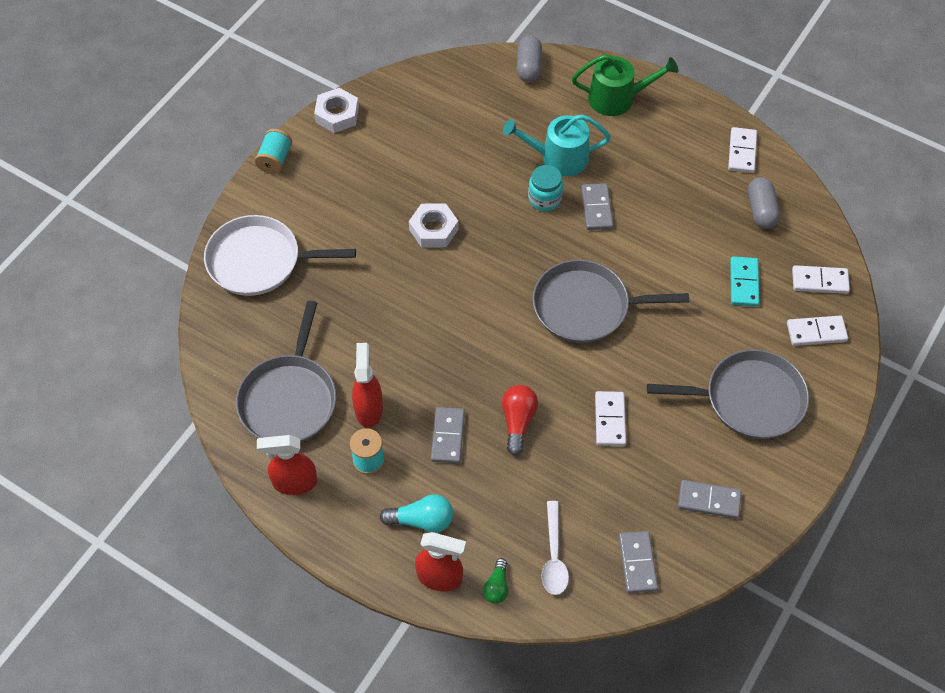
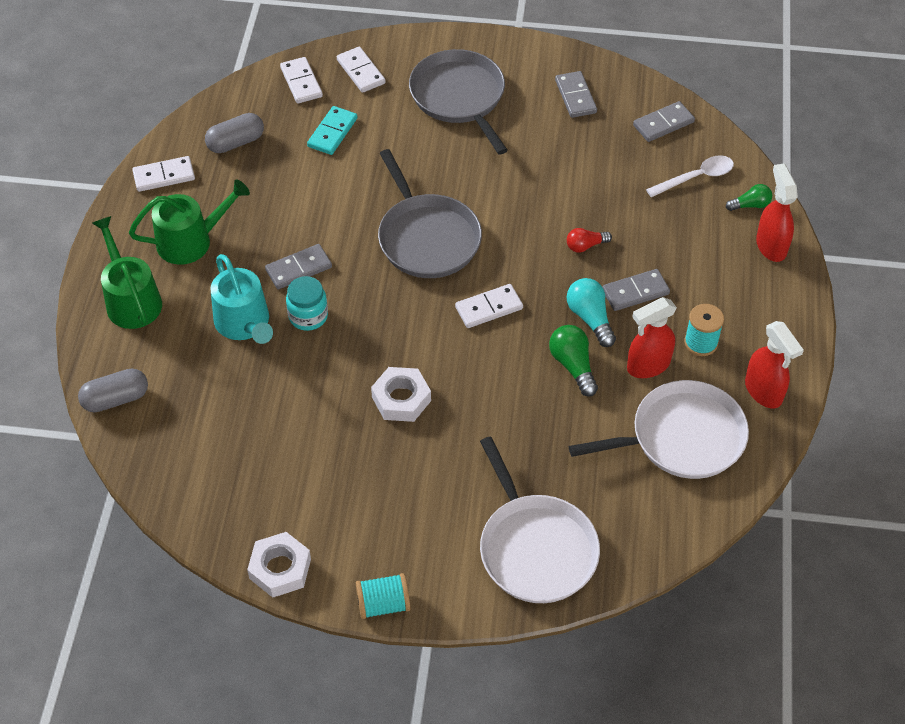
camera: 115 degrees left, 5 degrees down
grey pan [236,301,336,443] -> white pan [569,380,749,479]
turquoise light bulb [379,494,453,533] -> turquoise light bulb moved to [567,278,616,347]
red light bulb [502,385,538,456] -> red light bulb [567,228,612,253], size x0.66
white domino [595,391,626,446] -> white domino moved to [455,284,523,328]
turquoise domino [730,256,760,307] -> turquoise domino turned 45 degrees counterclockwise [307,106,358,155]
none -> green watering can [129,179,250,264]
none -> green light bulb [549,325,598,397]

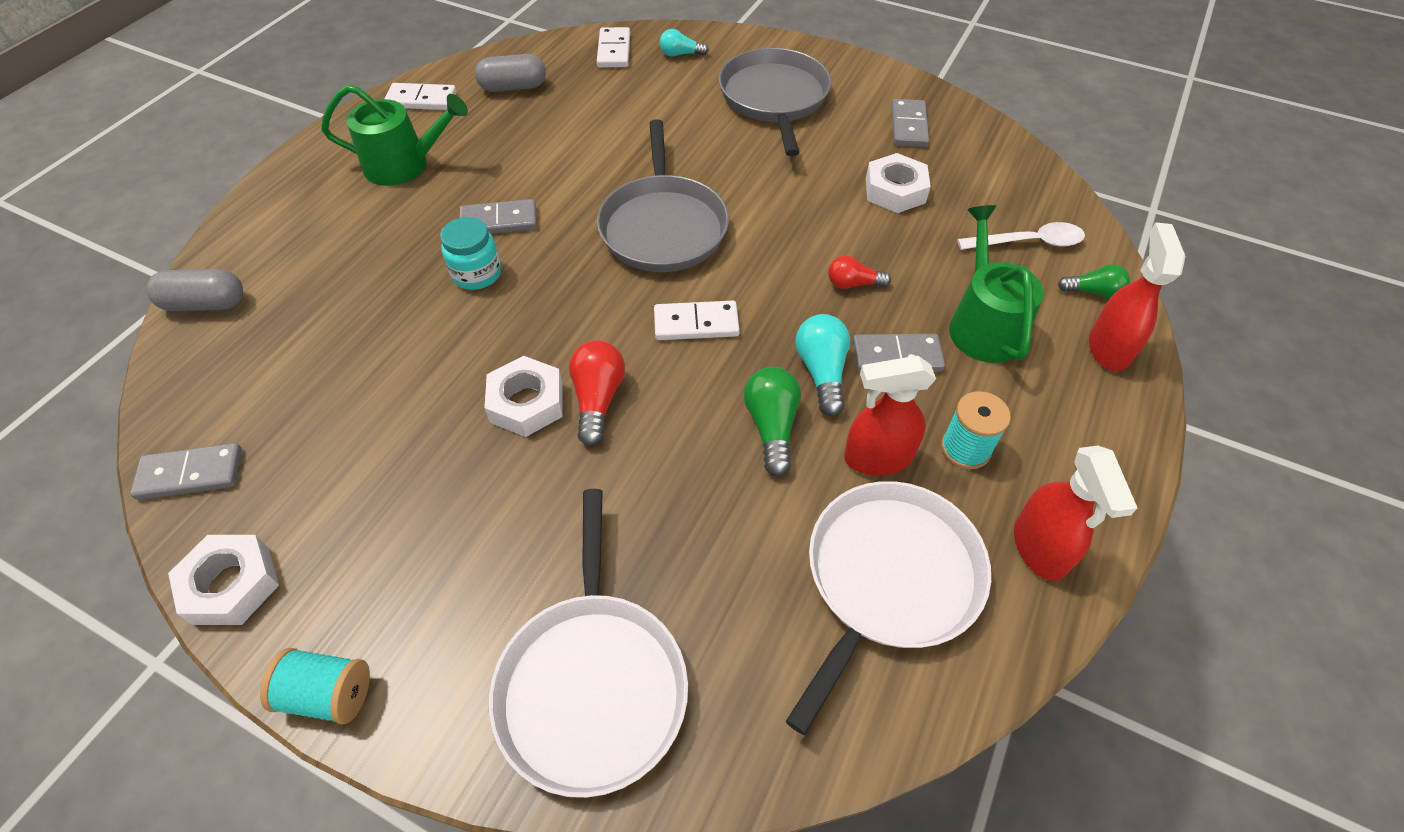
camera: 20 degrees right, 0 degrees up
green watering can [92,216,162,329] -> green watering can moved to [949,205,1044,363]
turquoise watering can [211,254,273,344] -> none
turquoise domino [307,106,358,155] -> none
white domino [337,47,386,93] -> turquoise light bulb [659,29,709,57]
white pan [569,380,749,479] -> white pan turned 60 degrees counterclockwise [786,481,991,735]
grey domino [633,101,695,142] -> grey domino moved to [130,443,242,500]
none -> red light bulb [569,340,625,446]
none -> white nut [866,153,931,213]

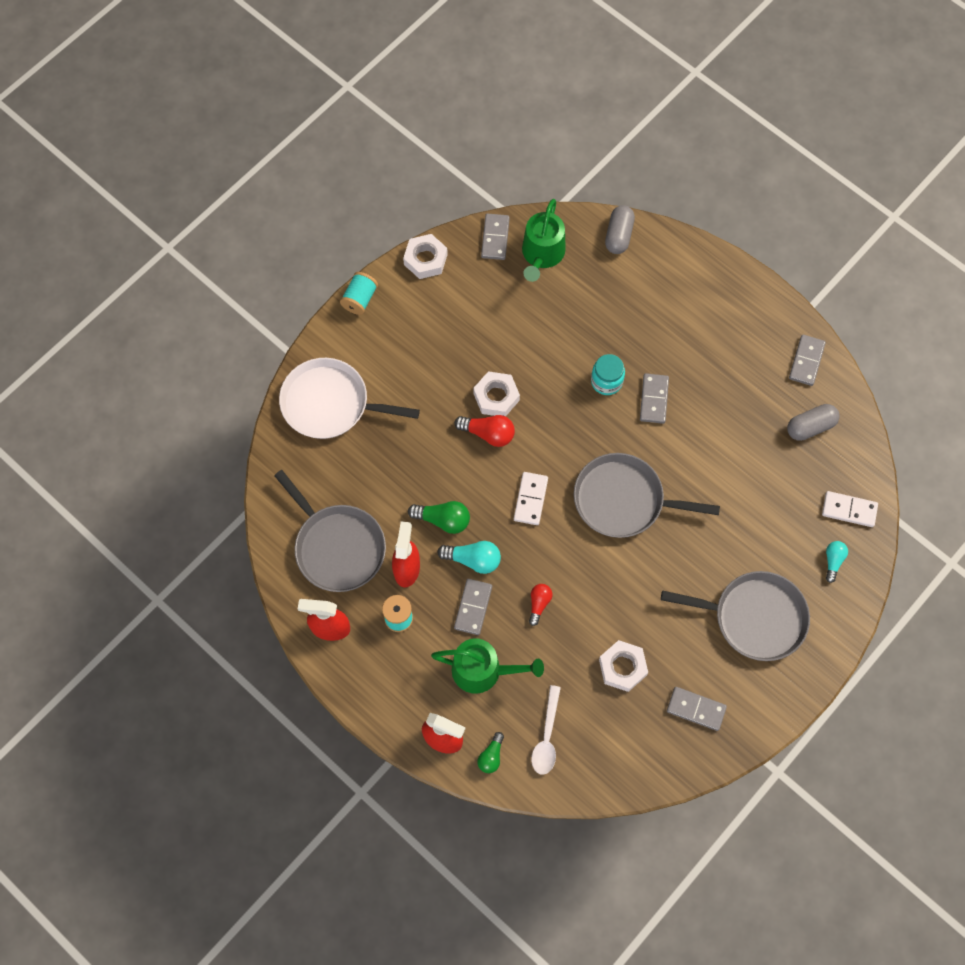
camera: 105 degrees right, 15 degrees up
green watering can [321,85,468,186] -> green watering can moved to [522,199,566,282]
white domino [384,83,456,110] -> grey domino [789,335,826,386]
grey capsule [475,54,546,92] -> grey capsule turned 60 degrees clockwise [787,404,840,441]
white pan [786,481,991,735] -> grey pan [274,470,386,592]

